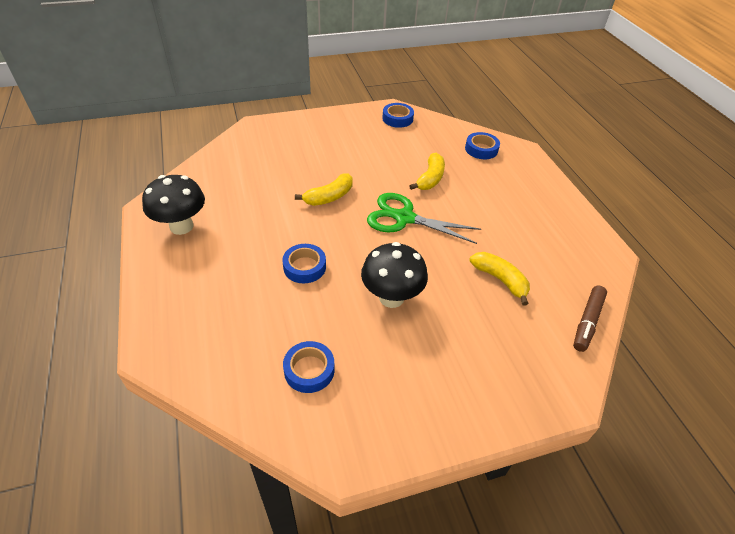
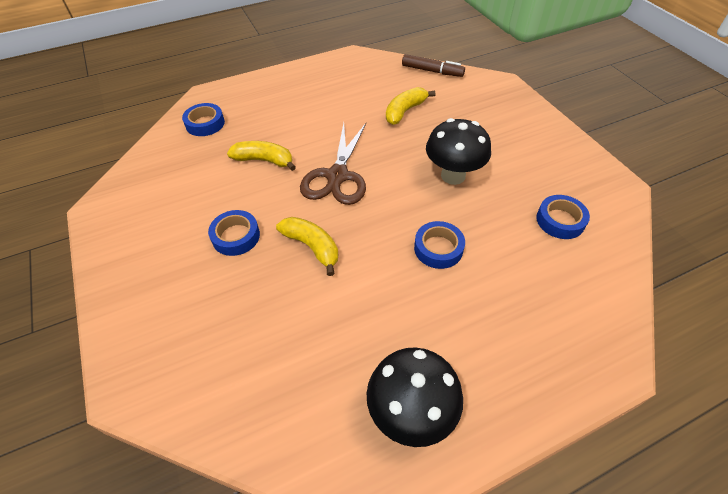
camera: 95 degrees left, 5 degrees up
green scissors [367,193,481,244] -> brown scissors [300,123,366,205]
blue tape [382,103,414,128] -> blue tape moved to [208,210,260,256]

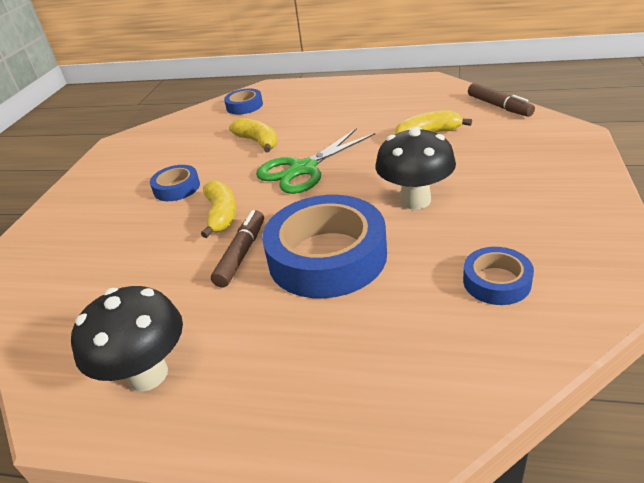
camera: 40 degrees right, 15 degrees down
brown scissors [300,123,366,205] -> green scissors [256,128,375,194]
blue tape [414,221,465,269] -> blue tape [262,195,387,298], size x2.03
none -> brown marker [211,210,264,288]

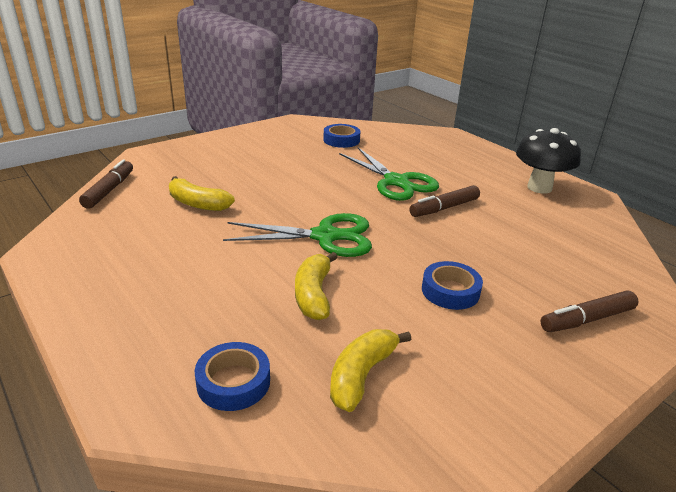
camera: 145 degrees left, 5 degrees down
yellow banana [201,180,236,238] -> yellow banana moved to [330,329,412,412]
blue tape [262,195,387,298] -> green scissors [339,148,439,201]
black mushroom [375,127,456,210] -> none
none -> brown marker [541,291,638,332]

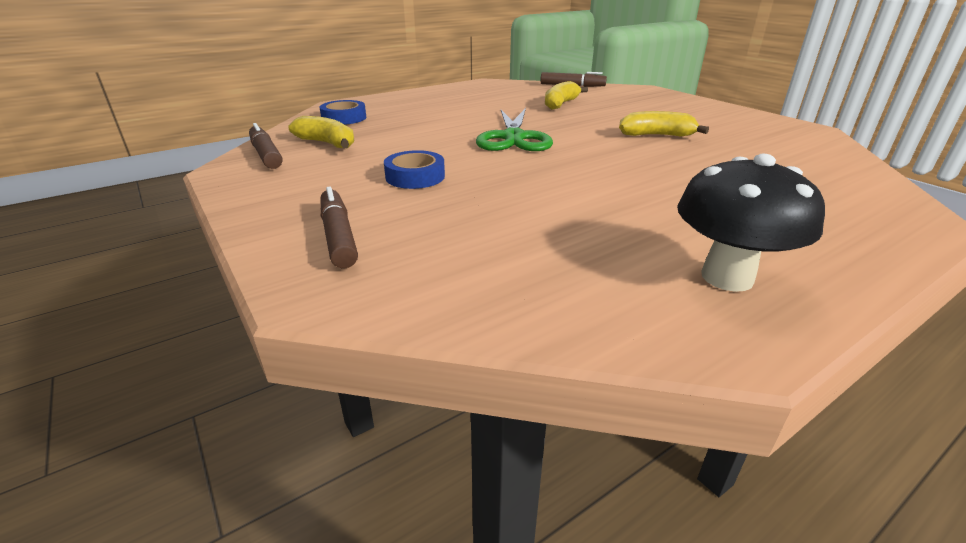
camera: 95 degrees right, 0 degrees up
yellow banana [295,252,338,320] -> yellow banana moved to [619,111,709,137]
blue tape [323,124,361,148] -> none
green scissors [339,148,439,201] -> none
brown marker [409,185,480,217] -> brown marker moved to [249,123,282,169]

